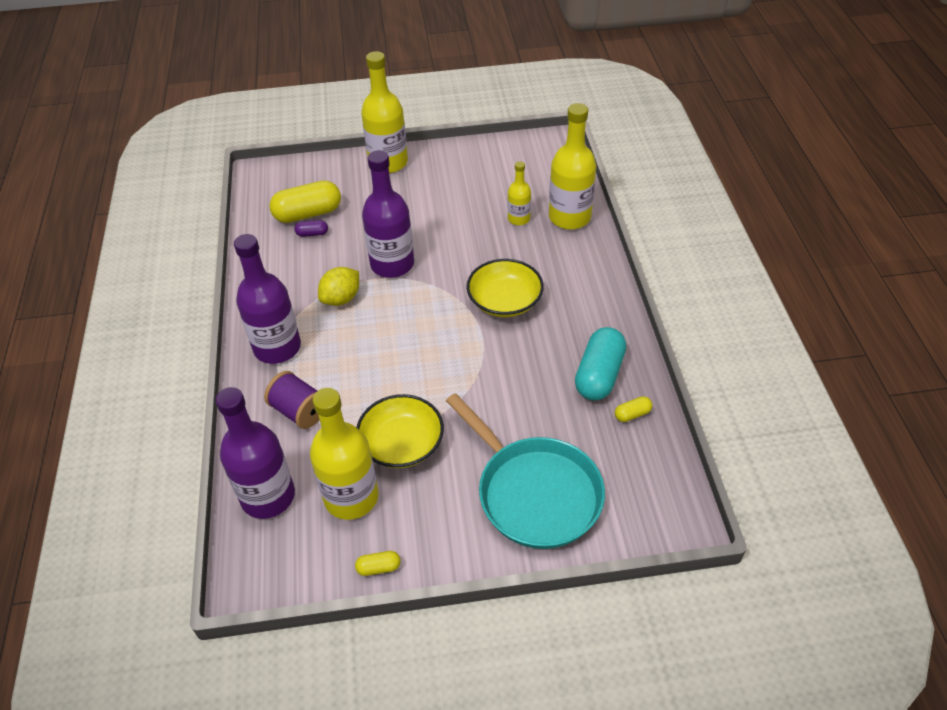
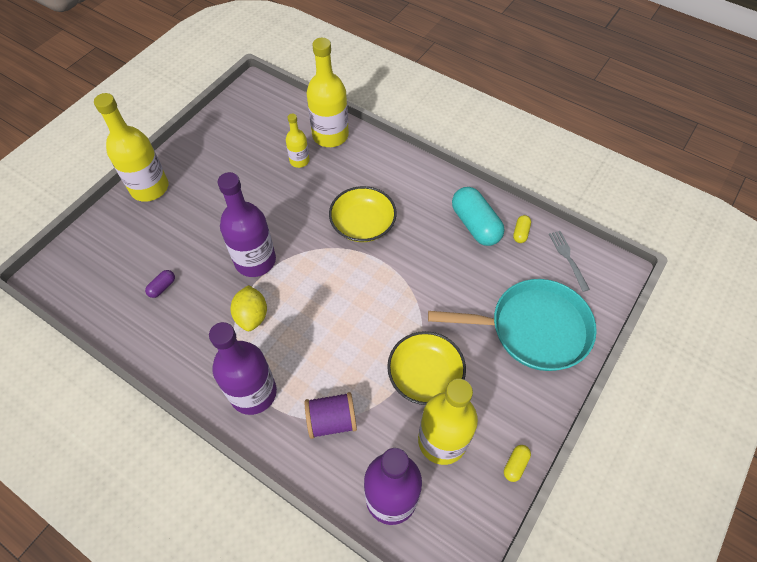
camera: 50 degrees left, 10 degrees up
yellow capsule [269,180,341,223] -> none
none -> grey fork [549,231,590,292]

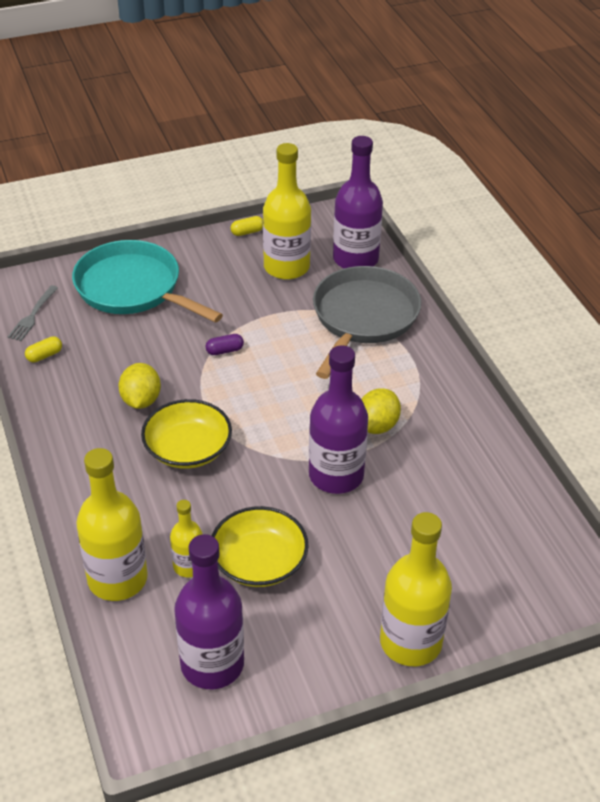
camera: 145 degrees left, 15 degrees down
purple capsule [145,270,175,298] -> purple capsule moved to [205,334,244,355]
purple bottle [209,322,277,415] -> purple bottle moved to [174,534,244,689]
purple spool [305,392,357,439] -> grey pan [313,266,421,379]
yellow bowl [387,331,466,405] -> yellow bowl moved to [212,506,308,587]
turquoise capsule [452,187,504,246] -> none
none -> yellow lemon [118,363,161,409]

